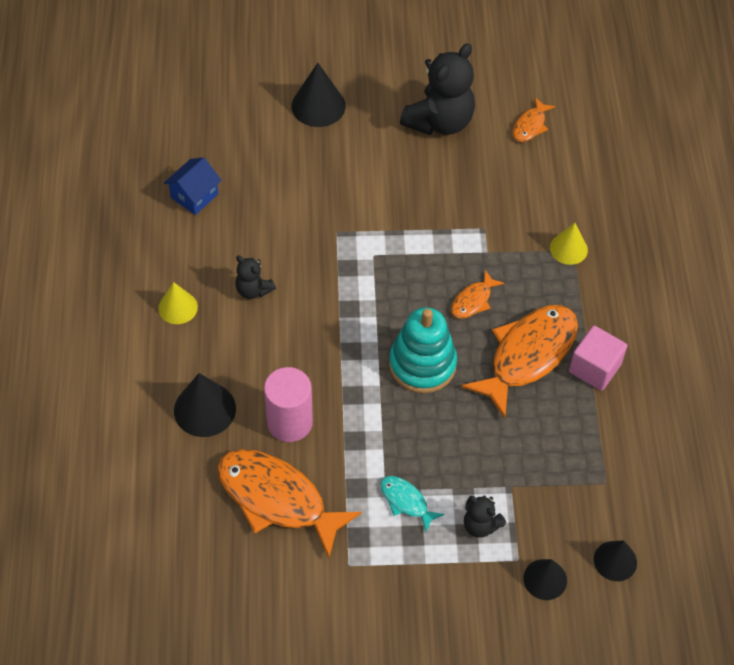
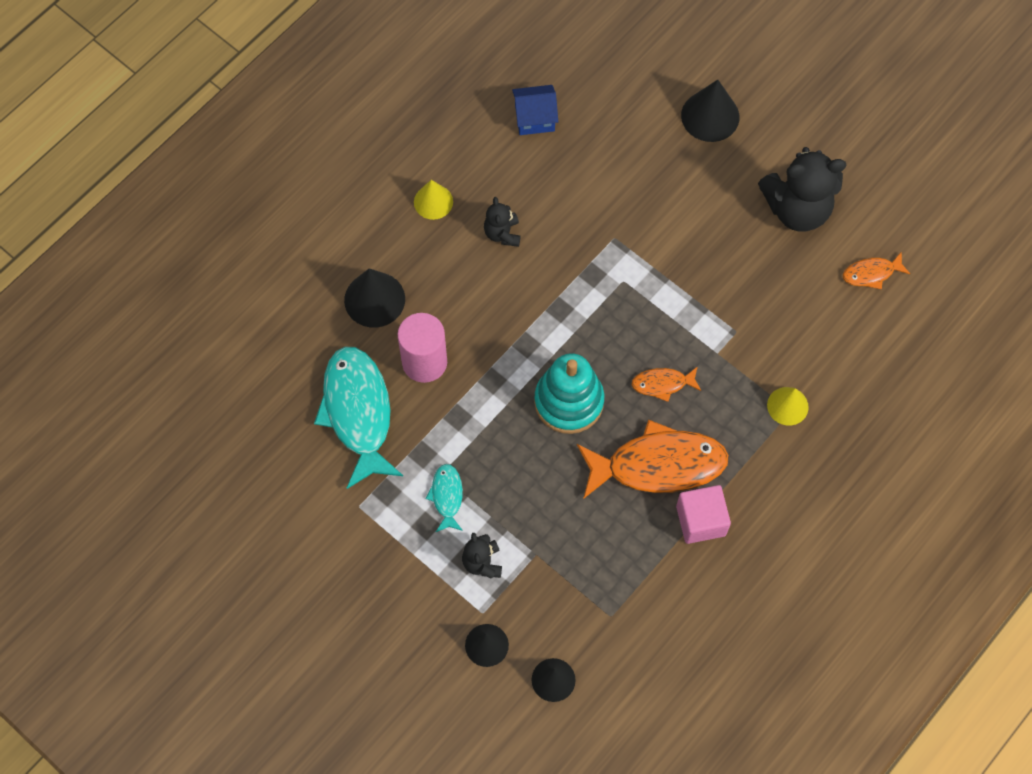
camera: 45 degrees right, 10 degrees up
orange fish [217,449,362,558] -> turquoise fish [314,347,403,489]

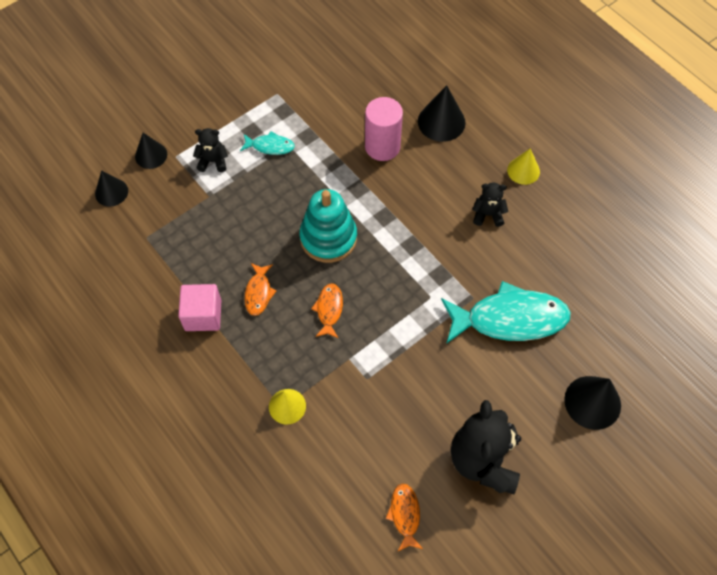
camera: 100 degrees right, 5 degrees down
turquoise fish [314,347,403,489] -> turquoise fish moved to [441,281,571,344]
blue house [512,85,558,135] -> none
orange fish [577,420,729,498] -> orange fish [244,263,276,316], size x0.47

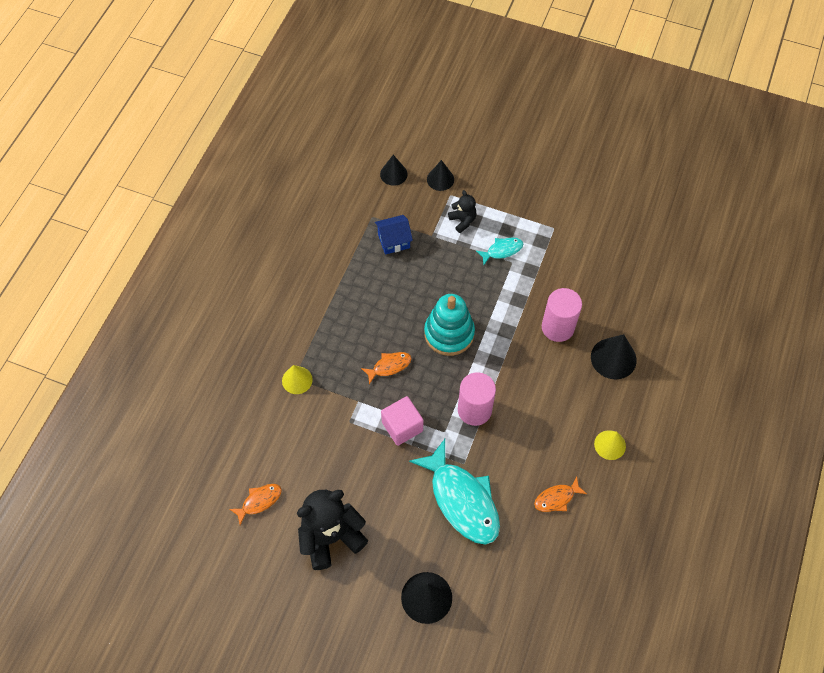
camera: 60 degrees right, 0 degrees up
pink cube [178,284,221,331] -> pink cube moved to [381,396,424,446]
turquoise fish [240,131,295,155] -> turquoise fish turned 90 degrees counterclockwise [476,238,524,265]
orange fish [244,263,276,316] -> orange fish moved to [534,477,587,512]
black teddy bear [472,182,508,227] -> none
none -> blue house [375,215,413,255]
none -> pink cylinder [458,372,496,426]

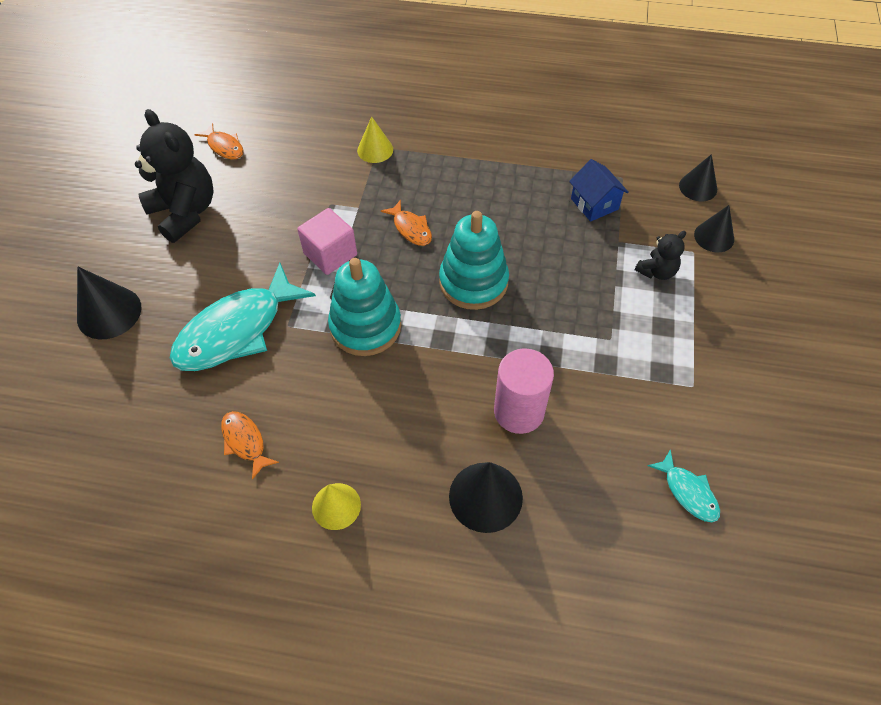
camera: 80 degrees right, 5 degrees down
pink cylinder [458,372,496,426] -> turquoise stacking toy [328,258,401,356]
turquoise fish [476,238,524,265] -> turquoise fish moved to [648,449,720,522]

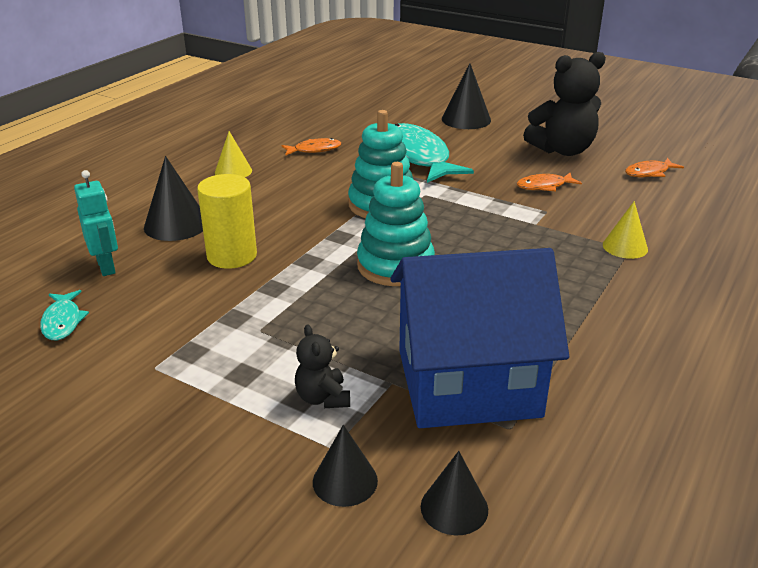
camera: 110 degrees right, 25 degrees down
pink cube [297,208,357,275] -> none
orange fish [381,200,432,246] -> orange fish moved to [517,173,582,191]
pink cylinder [494,349,554,434] -> yellow cylinder [197,174,257,269]
blue house [569,159,629,222] -> blue house [390,248,569,428], size x2.35
turquoise fish [648,449,720,522] -> turquoise fish turned 90 degrees counterclockwise [40,290,89,340]
none -> turquoise robot [74,170,118,276]

